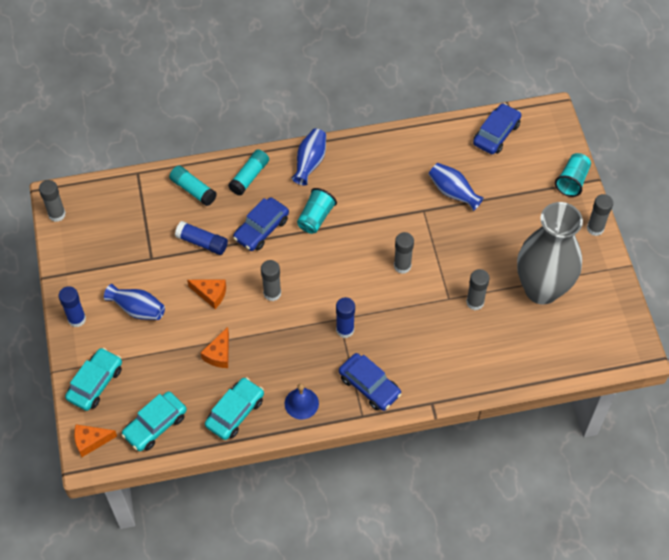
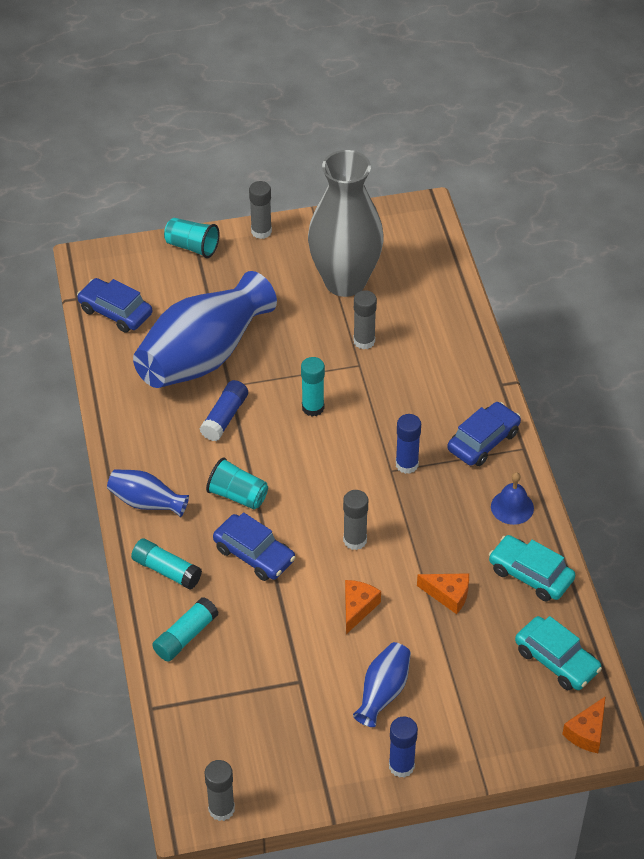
camera: 90 degrees left, 10 degrees down
turquoise car [65,348,122,411] -> none
orange cheese [74,424,117,457] -> orange cheese turned 45 degrees clockwise [562,696,606,753]
blue glue stick [175,221,228,255] -> blue glue stick moved to [200,380,248,441]
grey glue stick [394,232,414,274] -> turquoise glue stick [301,357,325,416]
blue vase [428,163,484,211] -> blue vase [133,271,277,388], size x2.17

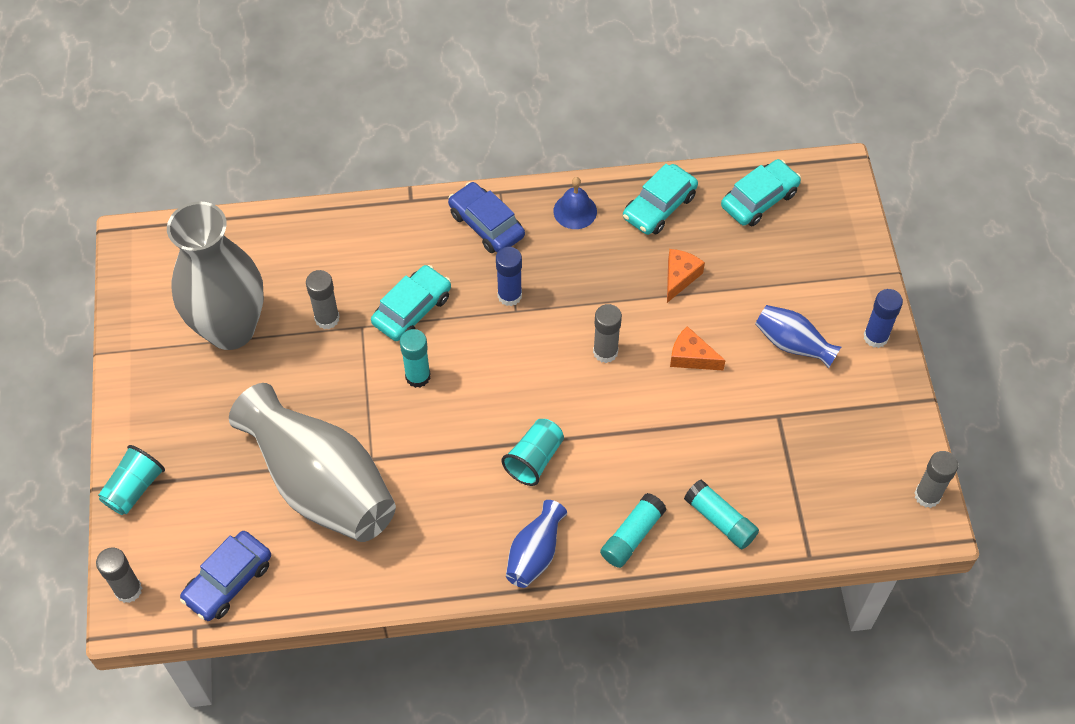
camera: 85 degrees left, 10 degrees up
blue vase [133,271,277,388] -> grey vase [229,383,396,542]
blue glue stick [200,380,248,441] -> none
blue car [213,512,296,581] -> none
grey glue stick [249,181,272,239] -> grey glue stick moved to [96,548,142,603]
orange cheese [562,696,606,753] -> none
none -> turquoise car [371,265,451,341]

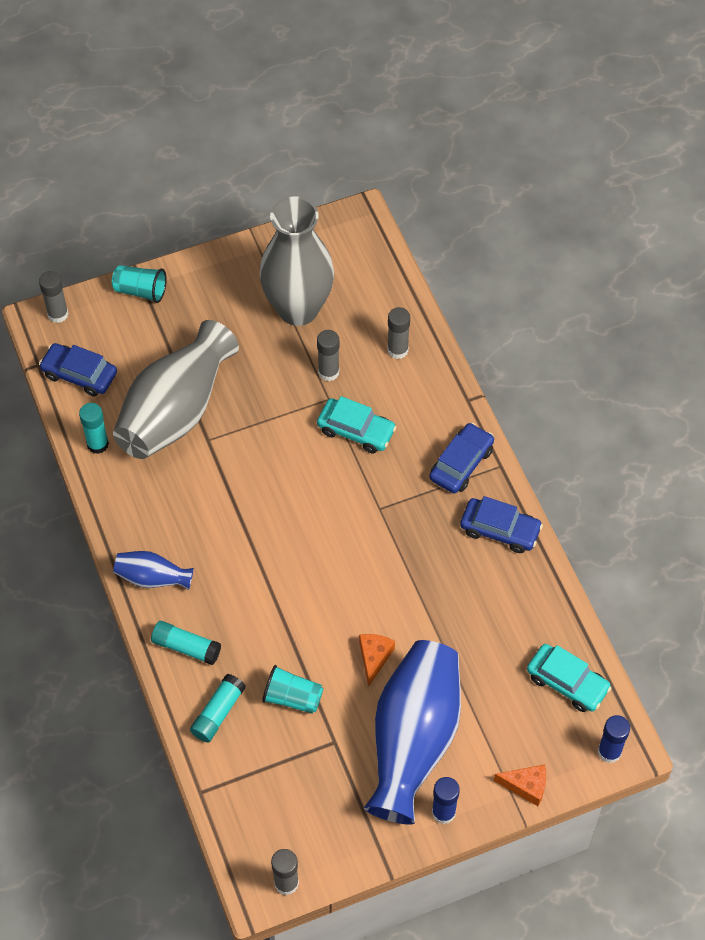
camera: 75 degrees right, 0 degrees up
turquoise glue stick [400,329,431,388] -> turquoise glue stick moved to [79,403,109,454]
blue glue stick [496,247,522,306] -> blue glue stick moved to [598,715,630,763]
turquoise cup [501,419,564,486] -> turquoise cup moved to [262,665,323,714]
blue bell [553,177,597,229] -> blue car [460,496,543,553]
grey glue stick [593,304,622,363] -> grey glue stick moved to [387,307,410,359]
turquoise car [623,164,698,235] -> none
orange cheese [667,249,705,303] -> orange cheese moved to [494,765,546,806]
blue vase [755,305,841,368] -> blue vase [364,640,461,825], size x2.17

